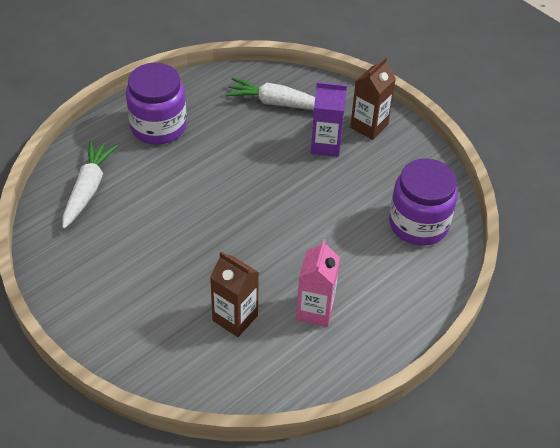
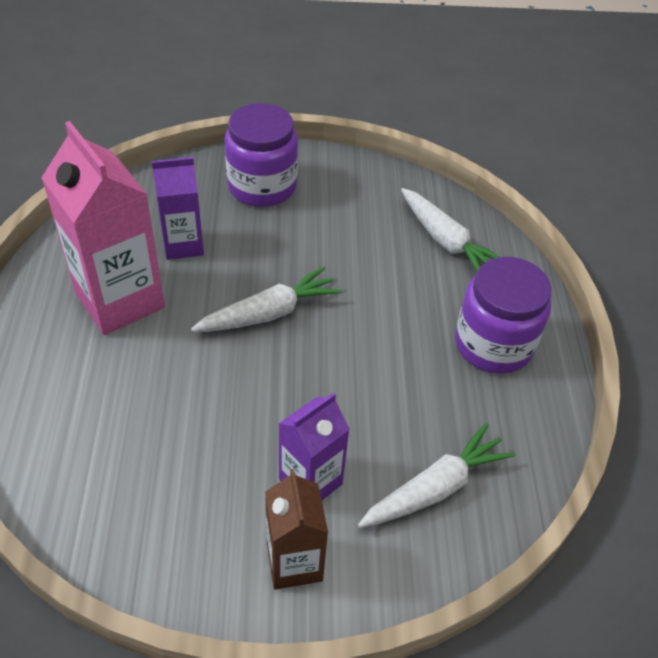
camera: 130 degrees right, 0 degrees up
brown carton [210,251,259,337] -> purple carton [152,157,204,260]
pink carton [296,239,340,327] -> pink carton [41,121,165,335], size x1.70
purple jar [389,158,458,246] -> purple jar moved to [225,103,298,207]
none -> white carrot [191,267,342,332]

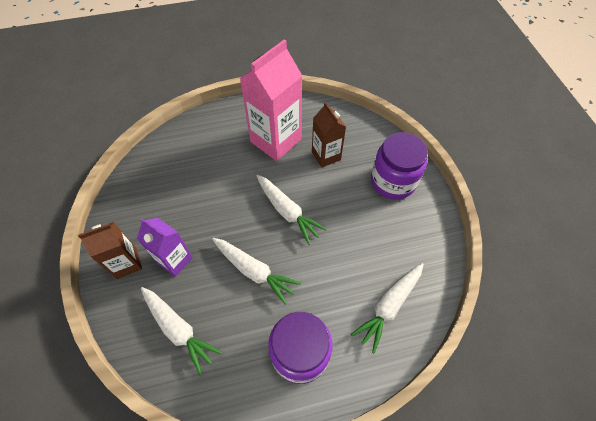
camera: 80 degrees right, 10 degrees up
purple carton [152,157,204,260] -> brown carton [312,102,346,168]
none -> white carrot [212,238,301,305]

